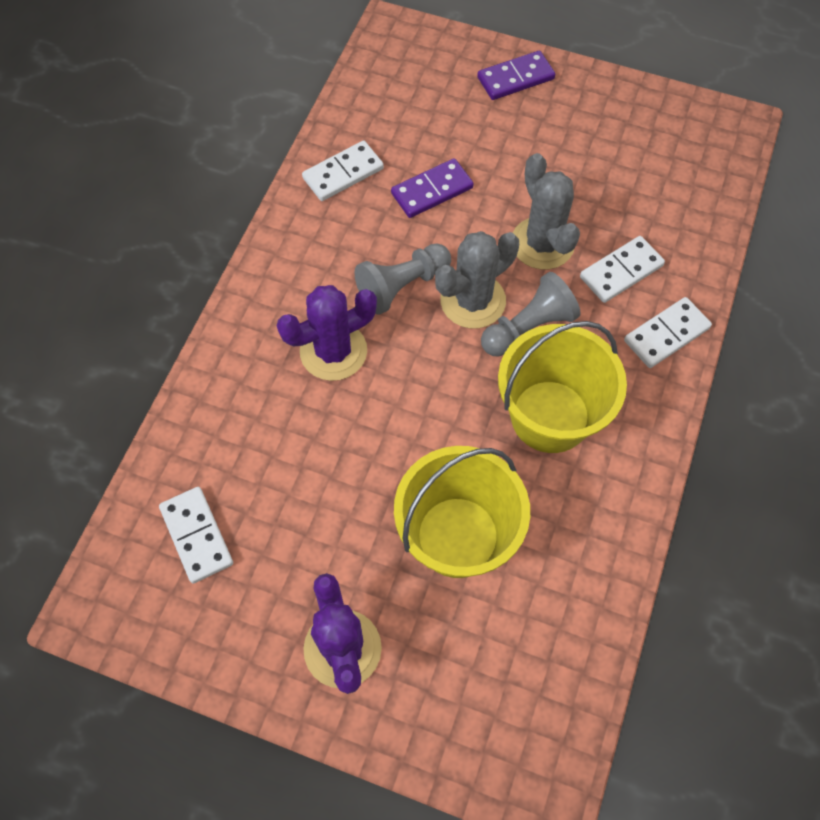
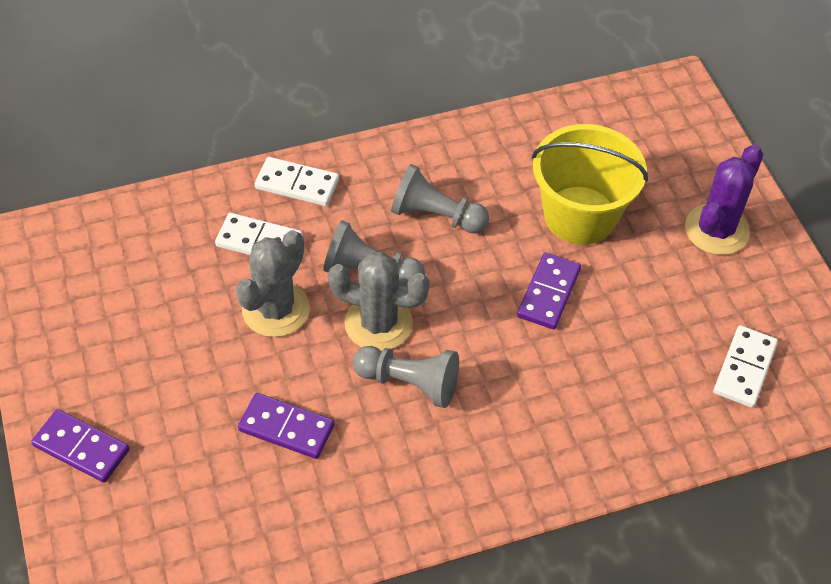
camera: 130 degrees left, 10 degrees down
purple cactus [277,285,377,381] -> none
white domino [302,141,384,201] -> none
yellow bucket [498,321,627,453] -> grey pawn [391,164,489,234]
none -> purple domino [517,253,581,329]

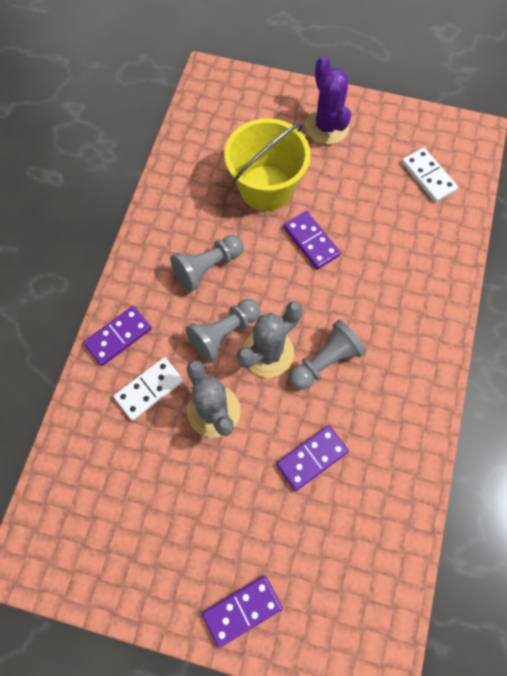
camera: 55 degrees left, 15 degrees up
white domino [255,157,339,206] -> purple domino [83,306,152,366]

